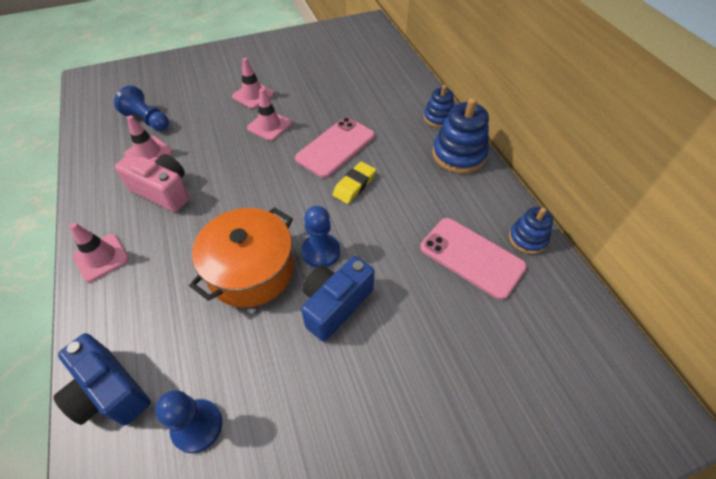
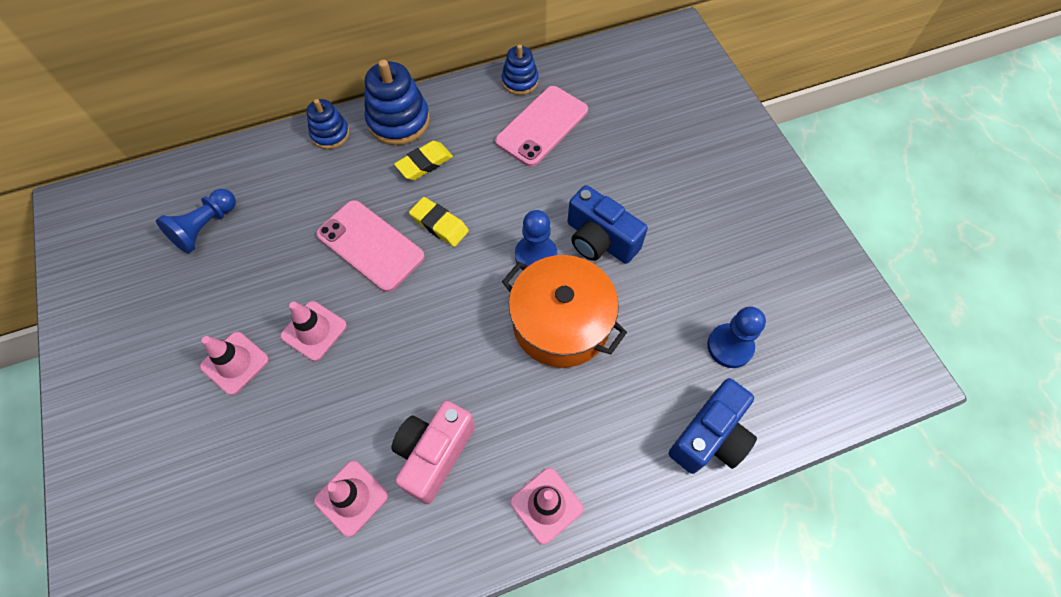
camera: 90 degrees left, 10 degrees up
blue pawn [114,85,169,131] -> blue pawn moved to [156,189,236,254]
none -> yellow eraser [394,141,453,180]

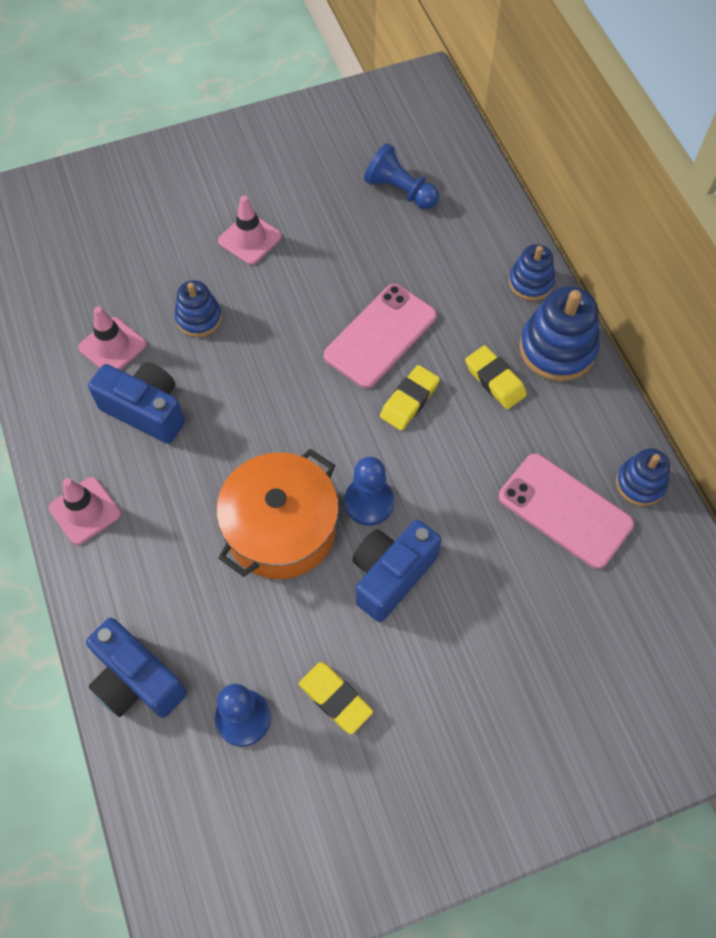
camera: 90 degrees right, 0 degrees up
pink traffic cone [280,301,347,361] -> none
pink camera [391,401,475,504] -> blue camera [88,362,185,444]
none -> blue stacking toy [175,280,222,337]
none -> yellow eraser [299,662,373,734]

